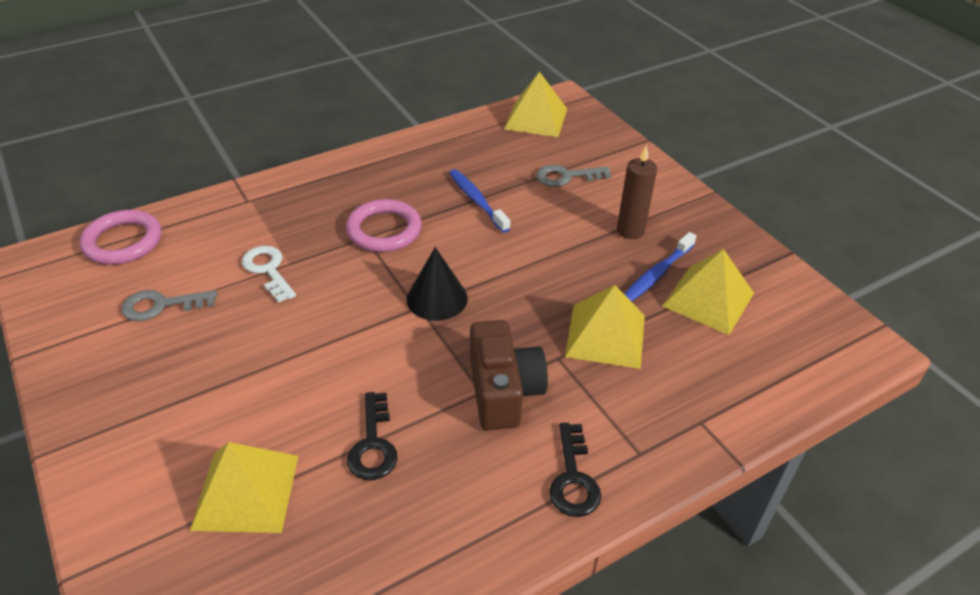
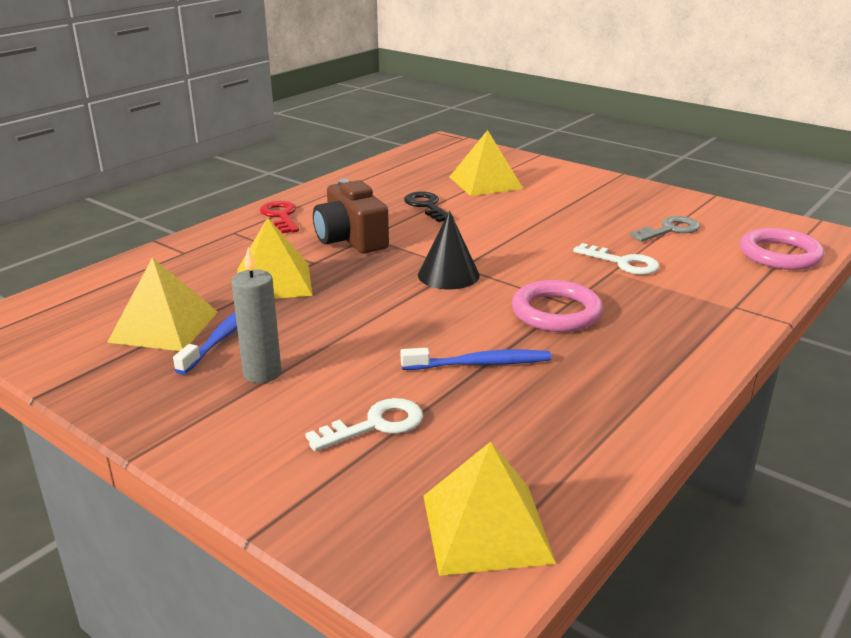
camera: 160 degrees right, 15 degrees down
blue toothbrush [449,169,510,233] -> blue toothbrush turned 45 degrees counterclockwise [401,348,551,370]
grey key [536,165,611,187] -> white key [305,398,423,451]
black key [549,423,601,517] -> red key [260,201,299,234]
brown candle [617,145,657,239] -> grey candle [231,247,281,383]

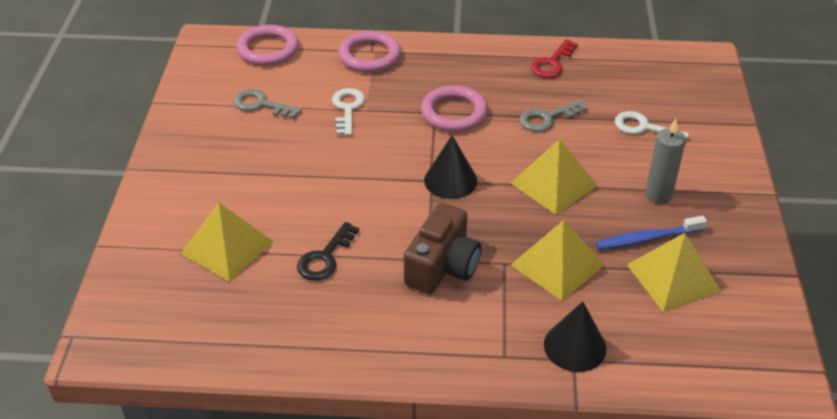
camera: 125 degrees left, 15 degrees up
red key [260,201,299,234] -> red key moved to [530,39,578,78]
blue toothbrush [401,348,551,370] -> grey key [520,100,588,132]
yellow pyramid [423,442,556,576] -> yellow pyramid moved to [511,139,598,215]
none -> pink ring [338,31,401,73]
none -> black cone [544,301,607,372]

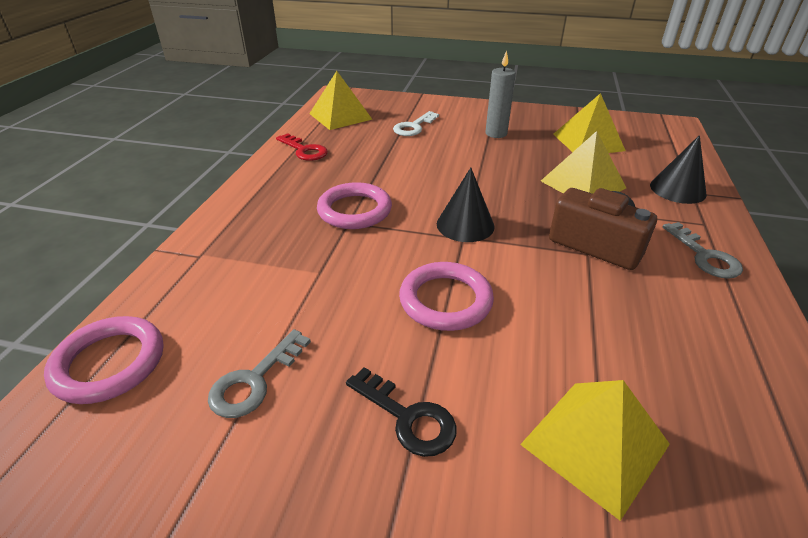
camera: 80 degrees left, 5 degrees down
black key [297,222,359,281] -> black key moved to [346,367,457,457]
white key [332,88,365,136] -> none
pink ring [338,31,401,73] -> pink ring moved to [399,262,494,331]
yellow pyramid [511,139,598,215] -> yellow pyramid moved to [309,71,372,130]
grey key [520,100,588,132] -> grey key moved to [663,222,743,279]
blue toothbrush [596,216,707,250] -> none

